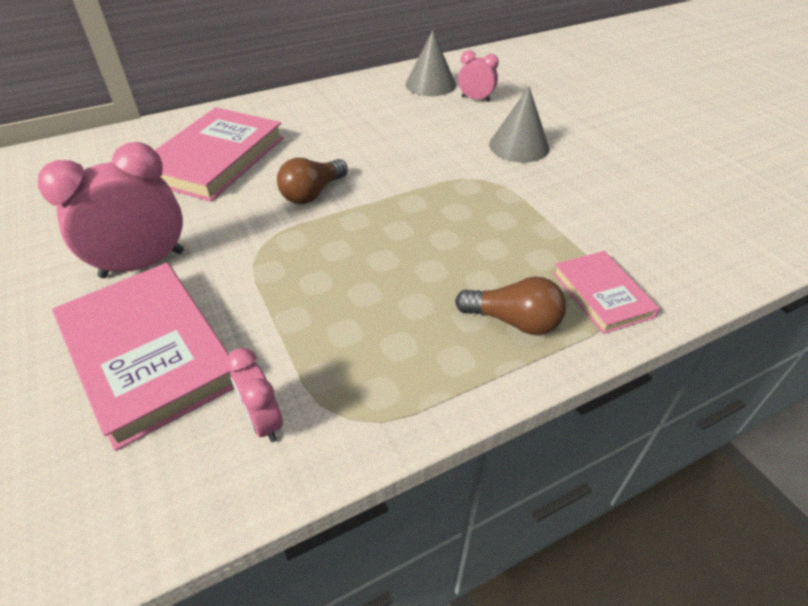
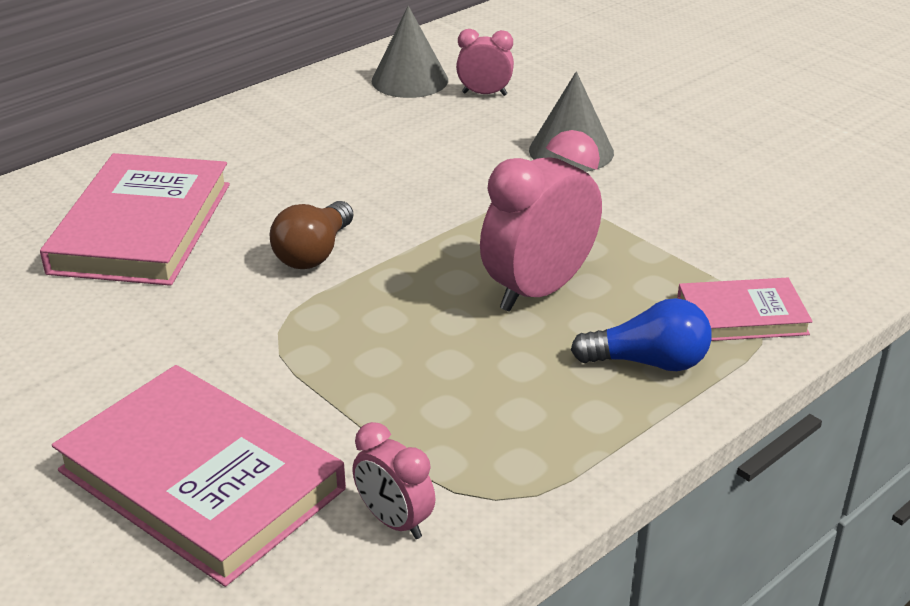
camera: 15 degrees left, 10 degrees down
pink clock [38,142,184,278] -> pink clock moved to [480,130,602,312]
brown light bulb [455,276,566,335] -> blue light bulb [571,298,712,371]
pink book [553,251,660,334] -> pink book turned 60 degrees counterclockwise [677,278,813,341]

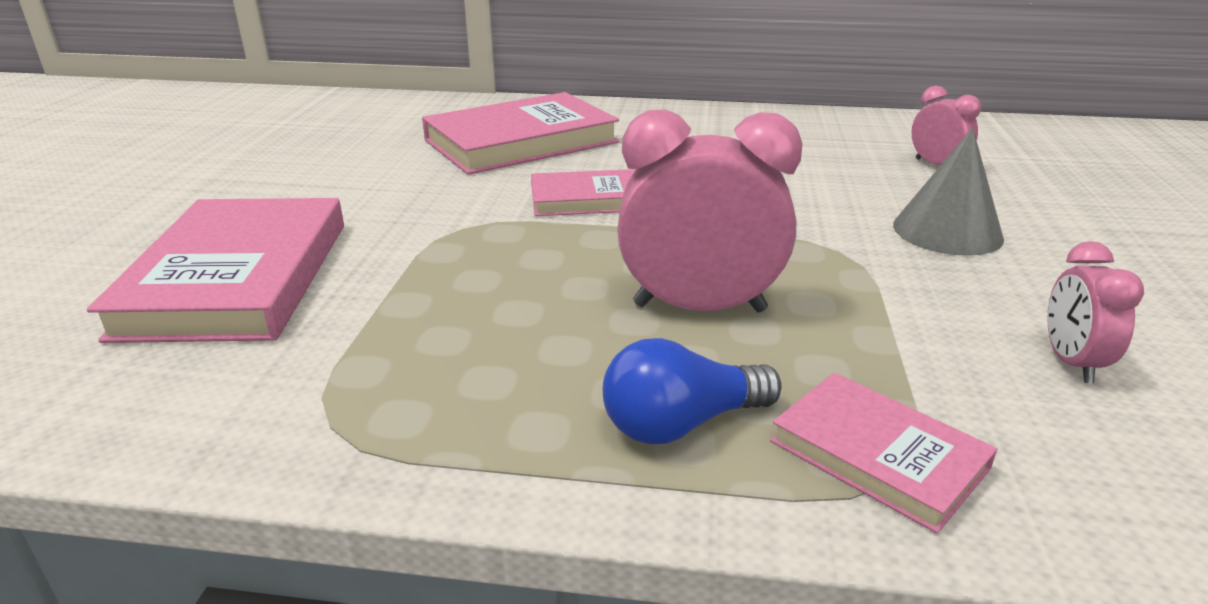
camera: 50 degrees right, 5 degrees down
brown light bulb [269,201,354,269] -> pink book [531,169,634,216]
pink clock [353,422,435,539] -> pink clock moved to [1047,241,1144,383]
grey cone [372,6,448,98] -> none
blue light bulb [571,298,712,371] -> blue light bulb turned 105 degrees clockwise [603,338,782,444]

